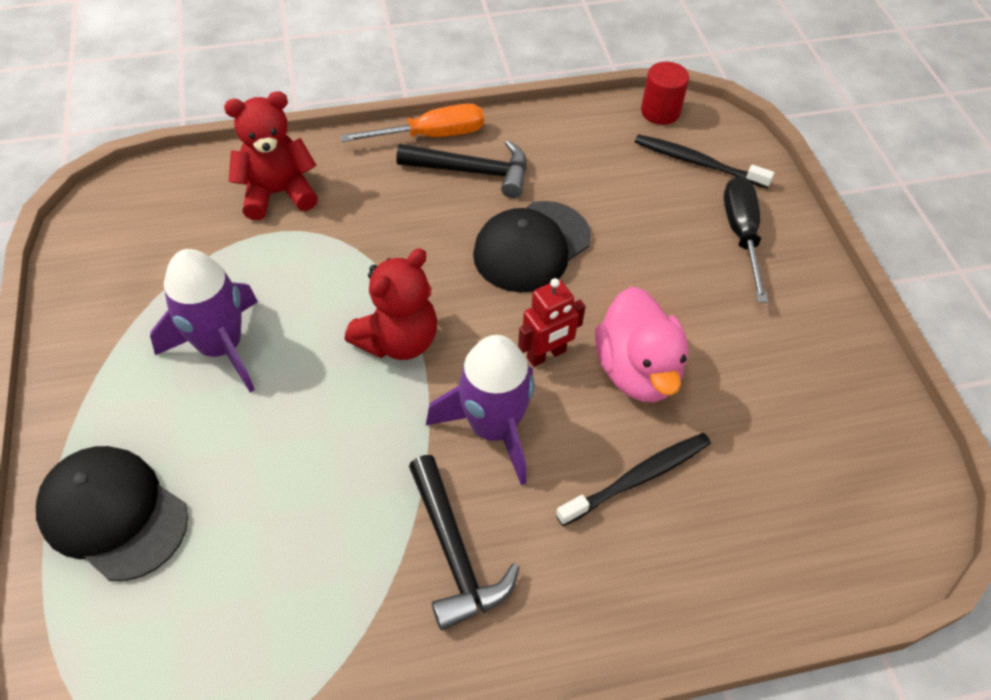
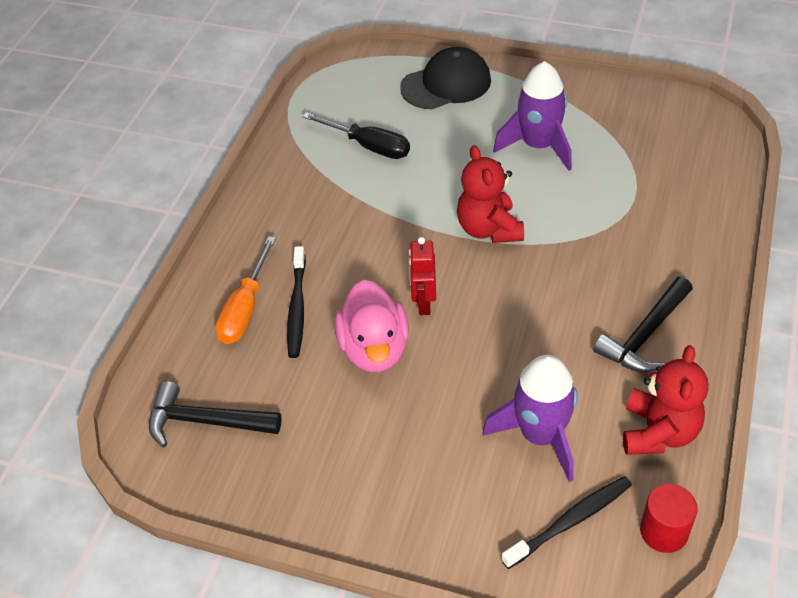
camera: 125 degrees right, 5 degrees down
red teddy bear [224,91,318,220] -> red teddy bear moved to [623,345,709,455]
orange screwdriver [340,104,484,142] -> orange screwdriver moved to [215,236,276,344]
black hammer [409,455,520,631] -> black hammer moved to [149,381,282,447]
purple rocket [426,335,534,485] -> purple rocket moved to [483,355,577,482]
black cap [473,201,591,292] -> none
pink duck [595,287,688,402] -> pink duck turned 120 degrees counterclockwise [334,280,409,372]
black screwdriver [724,177,768,302] -> black screwdriver moved to [302,112,410,159]

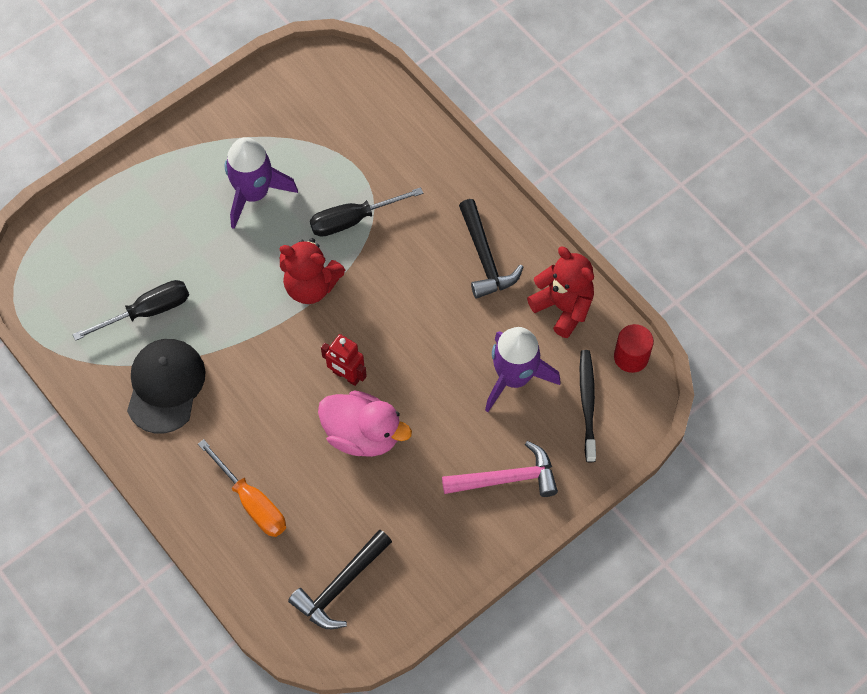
camera: 60 degrees left, 15 degrees up
black toothbrush [287,246,306,358] -> none
black cap [400,47,491,109] -> black cap moved to [127,339,206,434]
none -> black screwdriver [310,187,423,237]
none -> pink hammer [442,441,558,497]

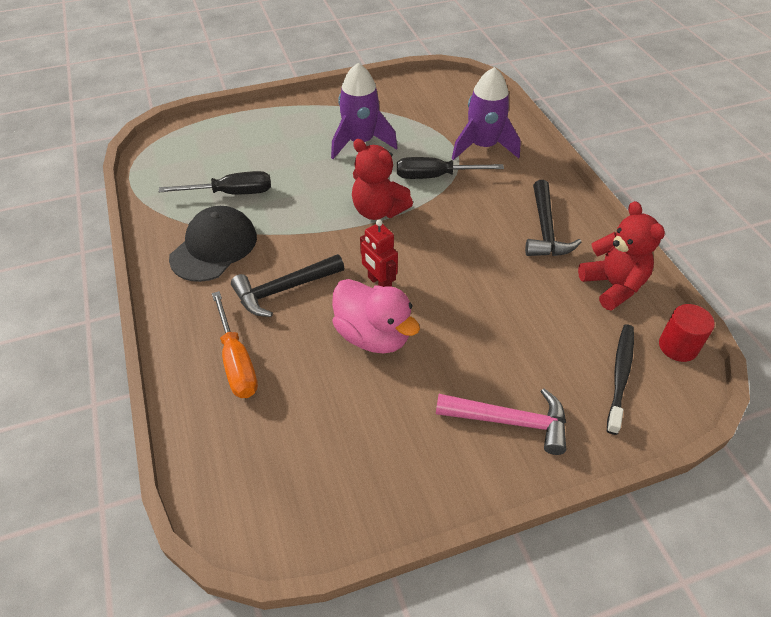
camera: 20 degrees right, 15 degrees down
black hammer [288,530,392,629] -> black hammer moved to [231,254,344,317]
purple rocket [485,327,561,412] -> purple rocket moved to [452,67,521,160]

